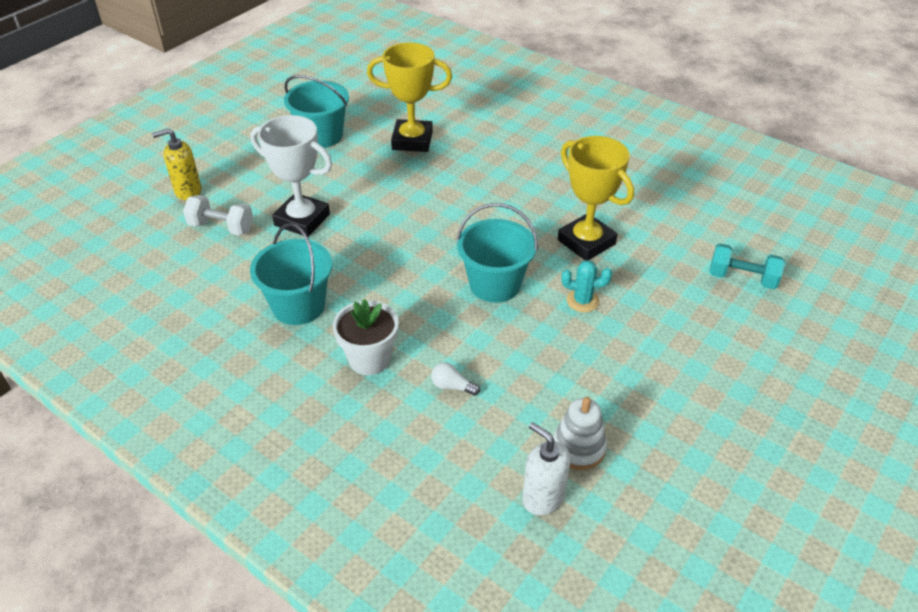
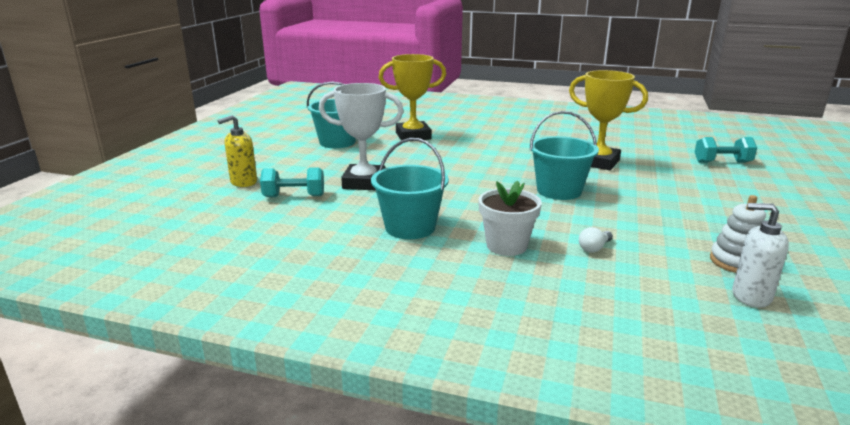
camera: 20 degrees left, 20 degrees down
white dumbbell [183,195,254,235] -> turquoise dumbbell [260,167,324,197]
white light bulb [431,362,480,396] -> white light bulb turned 45 degrees counterclockwise [579,227,613,253]
turquoise cactus [561,260,612,312] -> none

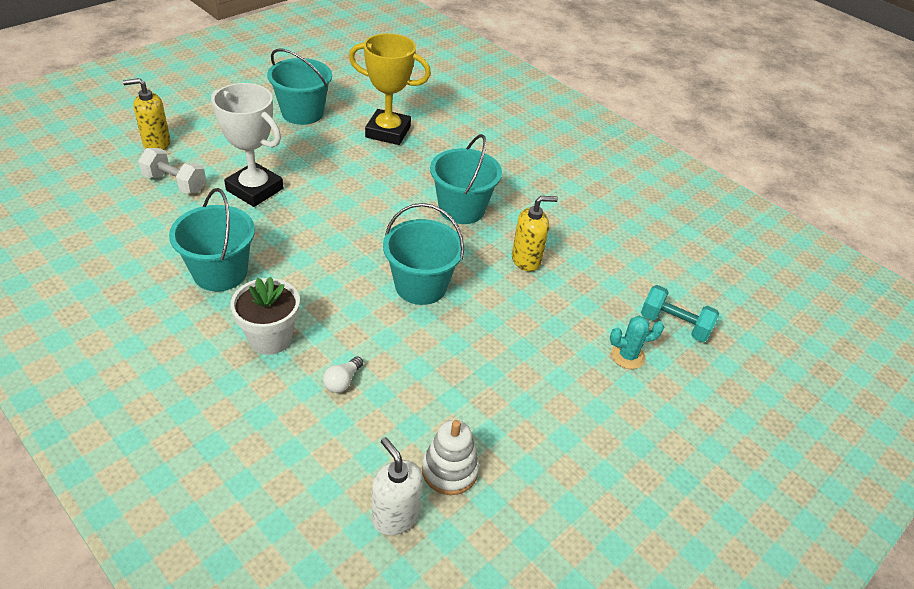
camera: 25 degrees right, 20 degrees up
turquoise dumbbell [260,167,324,197] -> white dumbbell [138,148,206,194]
yellow trophy [569,70,648,170] -> yellow soap dispenser [512,196,558,271]
white light bulb [579,227,613,253] -> white light bulb turned 45 degrees counterclockwise [323,356,363,393]
none -> turquoise bucket [430,134,502,224]
none -> turquoise cactus [610,316,664,369]

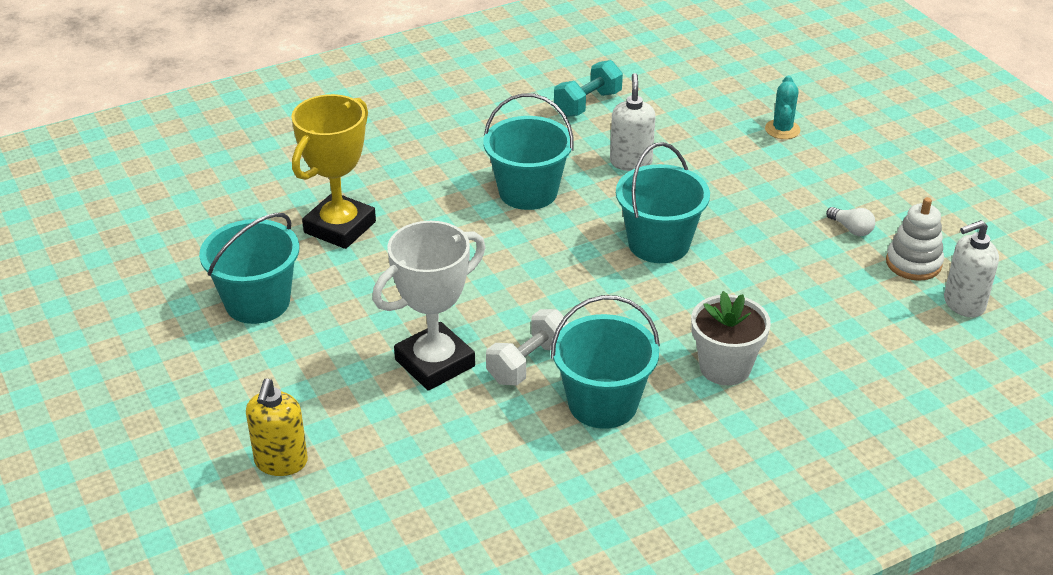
camera: 70 degrees left, 5 degrees down
white dumbbell [138,148,206,194] -> white dumbbell moved to [486,309,569,386]
white light bulb [323,356,363,393] -> white light bulb moved to [826,207,875,236]
yellow soap dispenser [512,196,558,271] -> white soap dispenser [610,73,656,171]
turquoise dumbbell [641,285,719,342] -> turquoise dumbbell moved to [554,60,623,117]

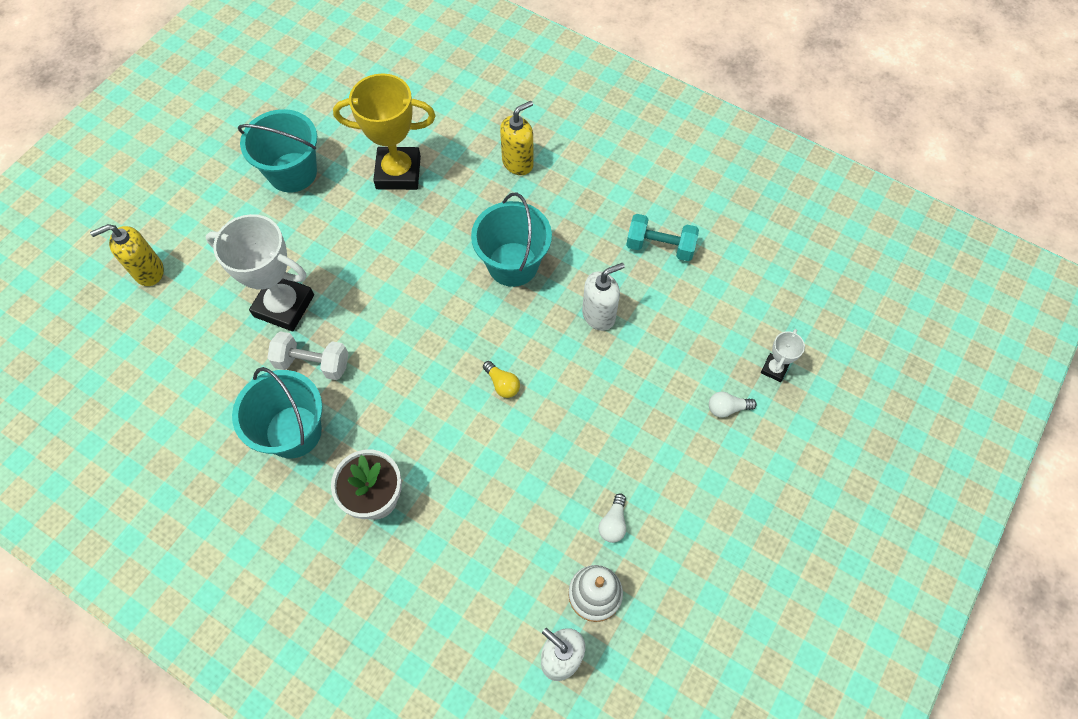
camera: 60 degrees right, 25 degrees up
turquoise bucket [616,142,710,263] -> yellow light bulb [483,361,520,398]
turquoise cactus [765,76,801,139] -> white light bulb [709,392,757,418]
none -> yellow soap dispenser [500,101,534,175]
none -> white trophy [761,329,805,382]

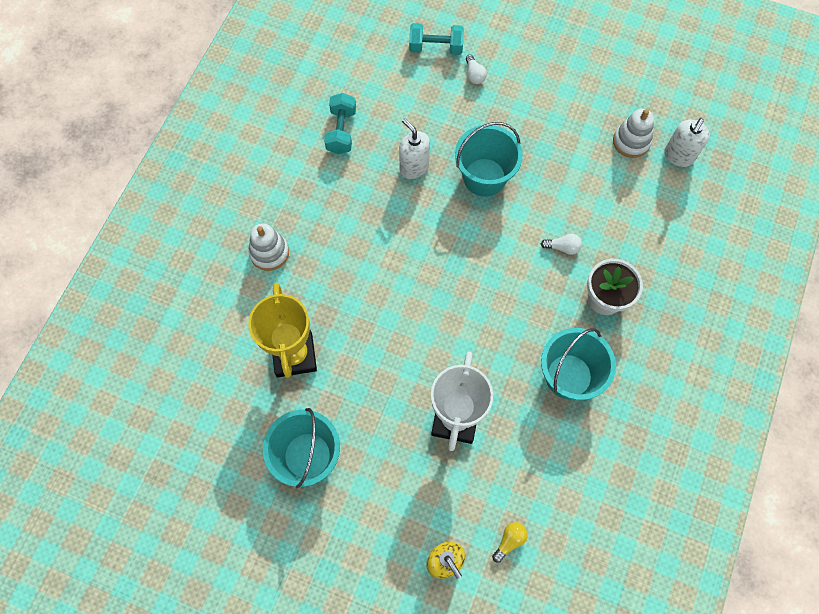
camera: 100 degrees left, 5 degrees up
white dumbbell [267,331,349,380] -> none
turquoise bucket [471,192,552,287] -> turquoise bucket moved to [455,122,523,197]
yellow light bulb [483,361,520,398] -> yellow light bulb moved to [492,522,528,563]
yellow soap dispenser [500,101,534,175] -> white stacking toy [248,224,289,271]
white light bulb [599,493,626,543] -> white light bulb moved to [541,234,582,255]
white trophy [761,329,805,382] -> turquoise dumbbell [409,23,464,55]

